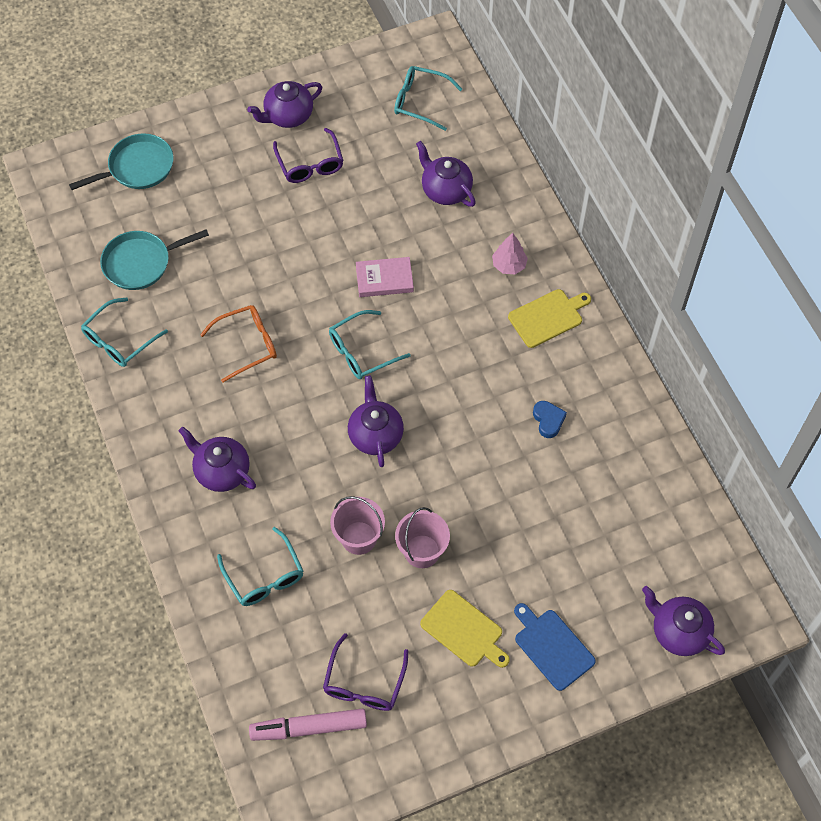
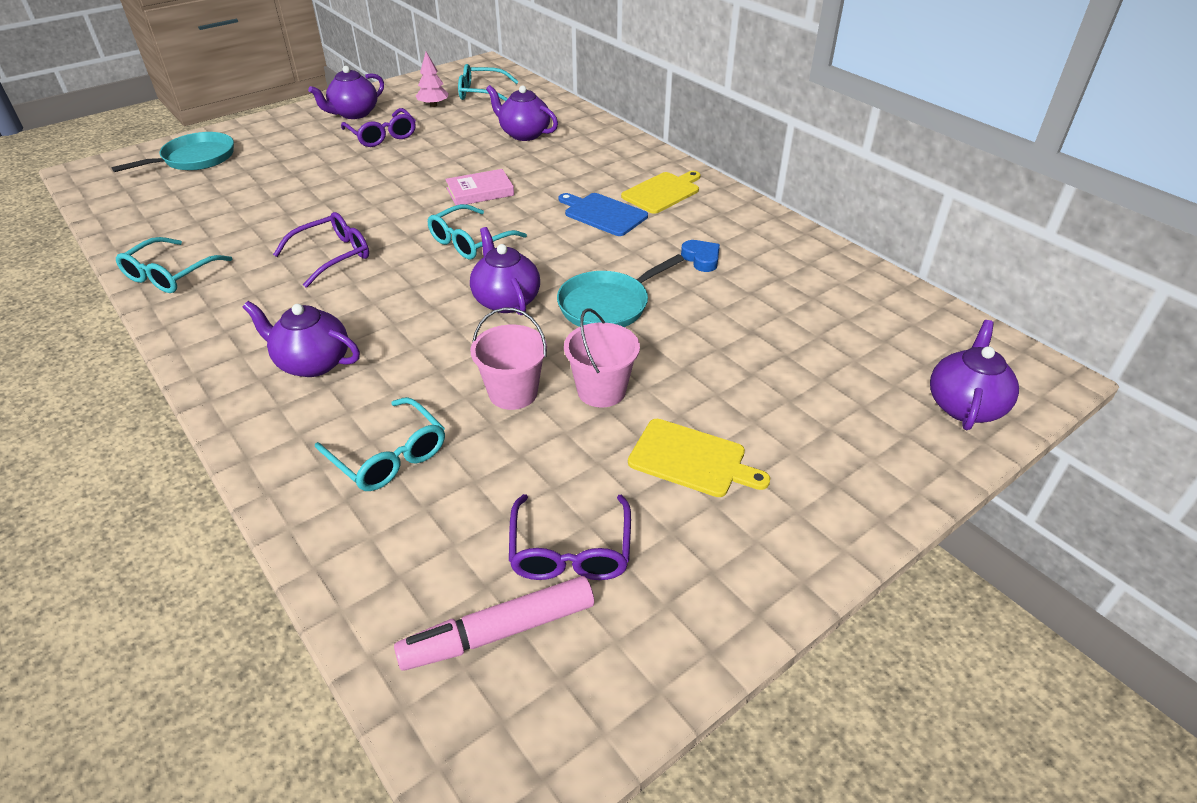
camera: 15 degrees left, 20 degrees down
turquoise pan [100,229,209,290] -> turquoise pan moved to [557,254,684,327]
orange glasses [200,305,277,382] -> purple glasses [273,212,369,288]
pink tree [492,233,528,274] -> pink tree moved to [416,52,449,107]
blue cutting board [514,603,596,691] -> blue cutting board moved to [559,193,648,236]
purple teapot [642,586,725,656] -> purple teapot turned 90 degrees clockwise [930,320,1019,430]

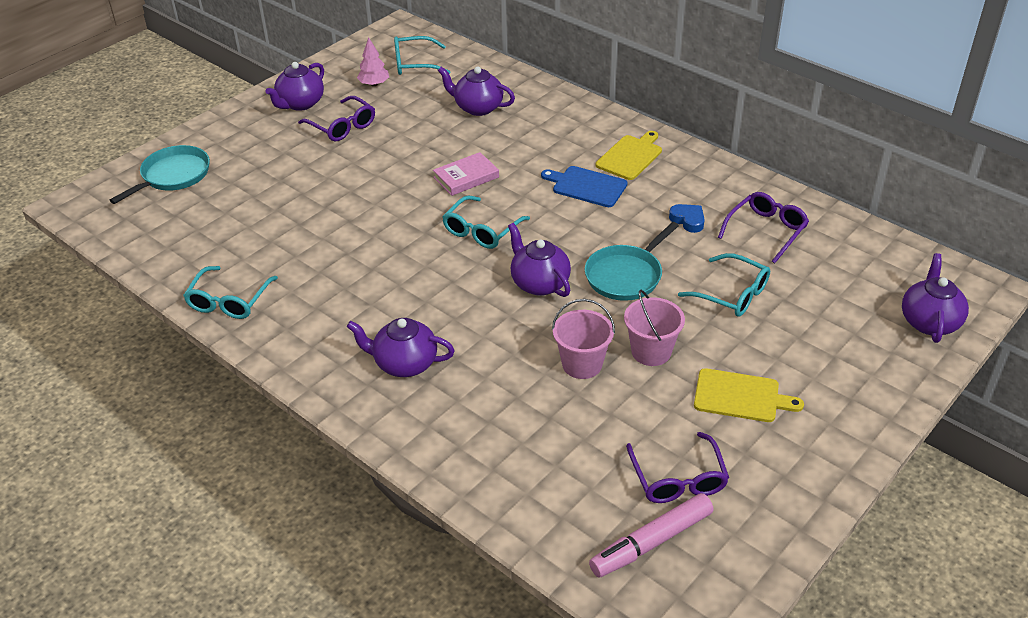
camera: 10 degrees left, 0 degrees up
purple glasses [273,212,369,288] -> purple glasses moved to [718,192,809,263]
turquoise glasses [315,397,445,491] -> turquoise glasses moved to [678,253,770,317]

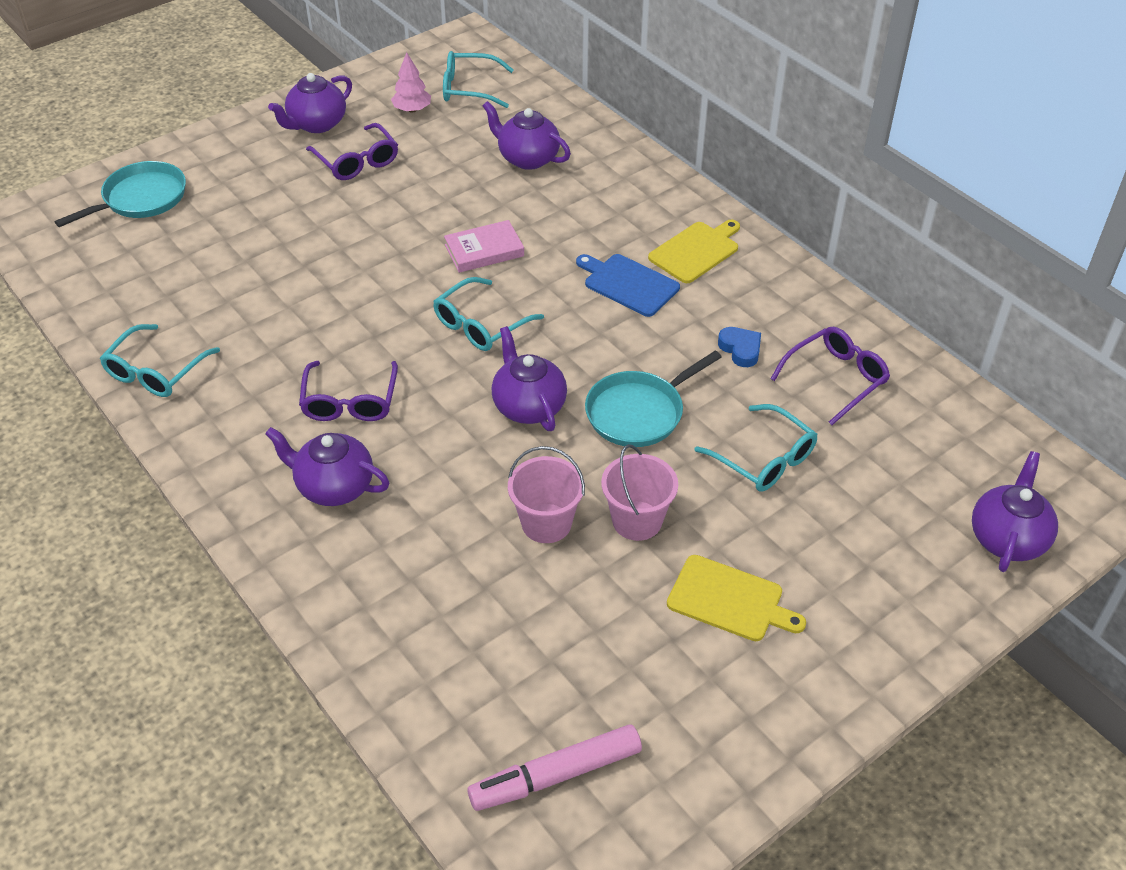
camera: 10 degrees right, 5 degrees up
purple glasses [626,432,729,503] -> purple glasses moved to [299,361,398,421]

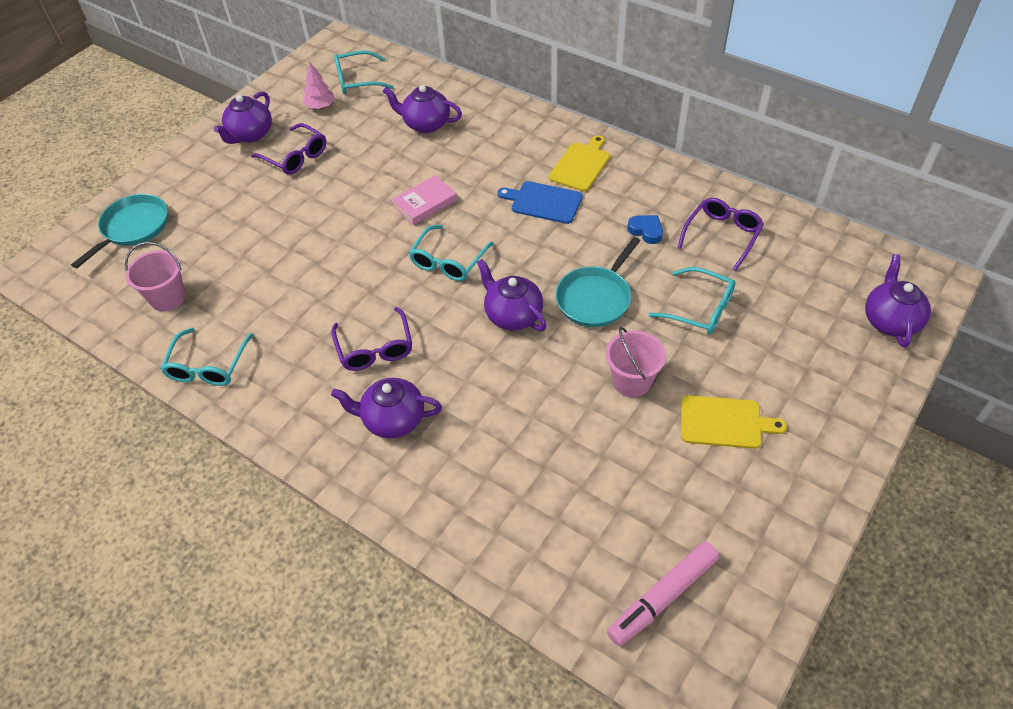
camera: 15 degrees left, 5 degrees up
pink bucket [508,446,585,543] -> pink bucket moved to [125,242,186,311]

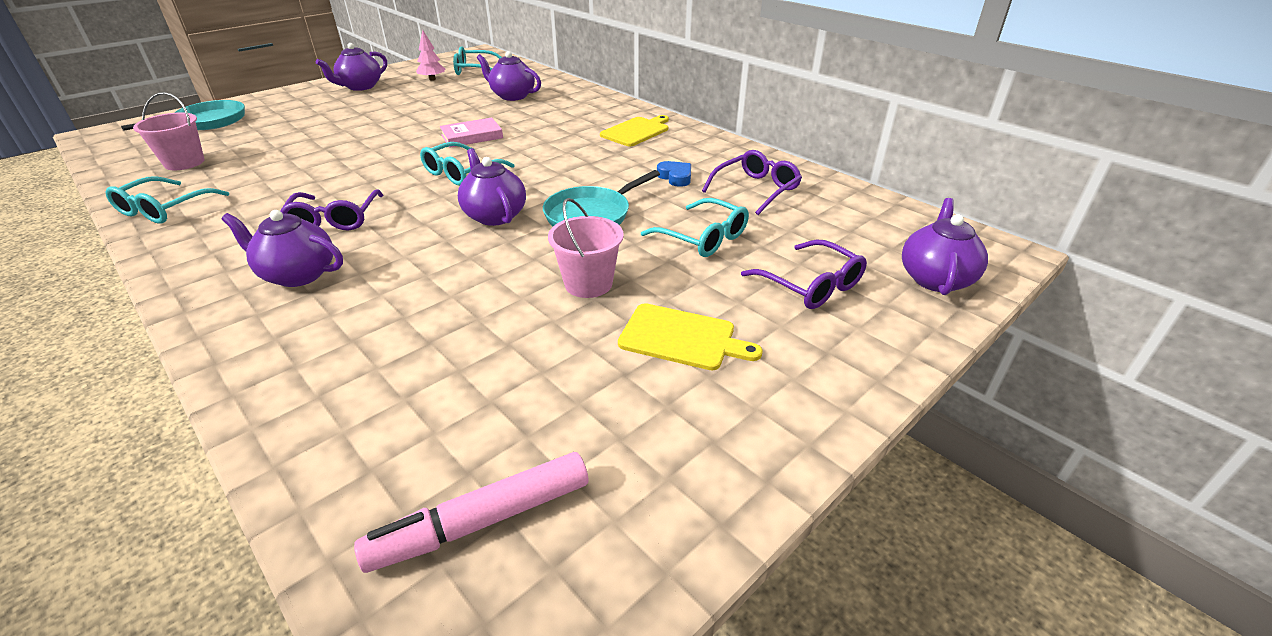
camera: 10 degrees right, 15 degrees down
purple glasses [251,123,326,175] -> purple glasses moved to [741,240,867,309]
blue cutting board [497,181,582,224] -> none

